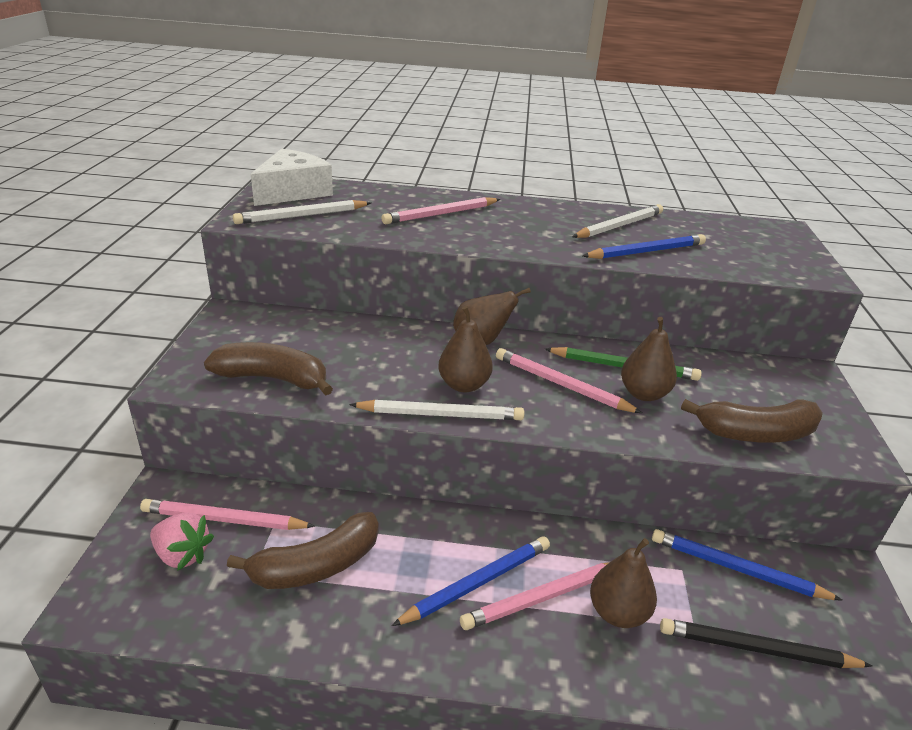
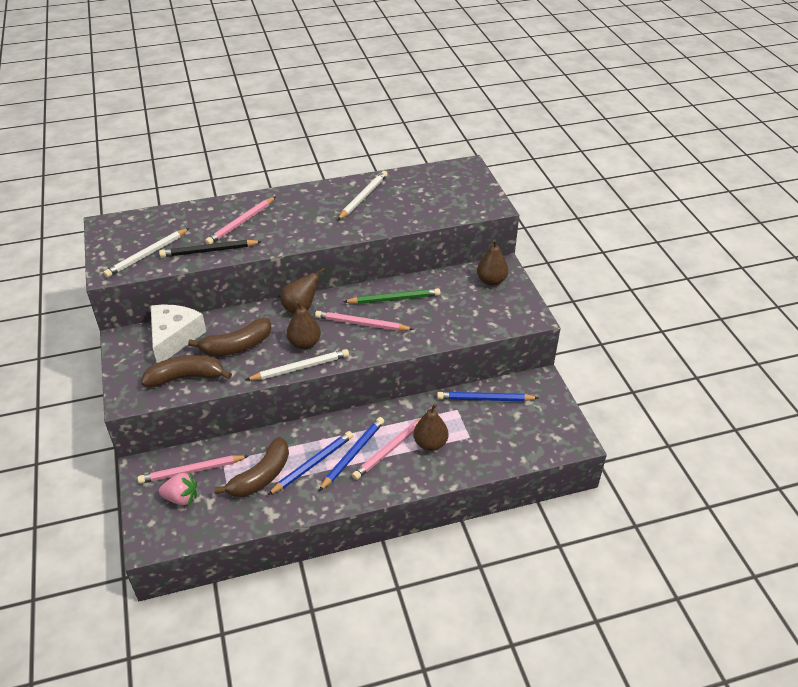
camera: 20 degrees left, 10 degrees up
white cheese [251,149,333,206] -> white cheese moved to [151,304,206,363]
blue pencil [582,234,706,259] -> blue pencil moved to [268,431,353,495]
brown pear [621,317,677,401] -> brown pear moved to [477,239,508,286]
black pencil [660,618,872,668] -> black pencil moved to [159,240,262,257]
brown banana [681,399,823,443] -> brown banana moved to [188,318,272,356]

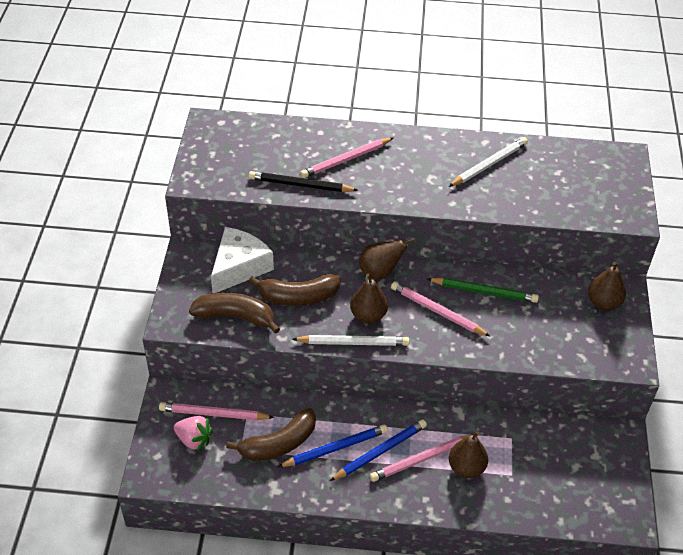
camera: 20 degrees right, 5 degrees up
white pencil [104,228,190,278] -> none
blue pencil [437,392,538,401] -> none

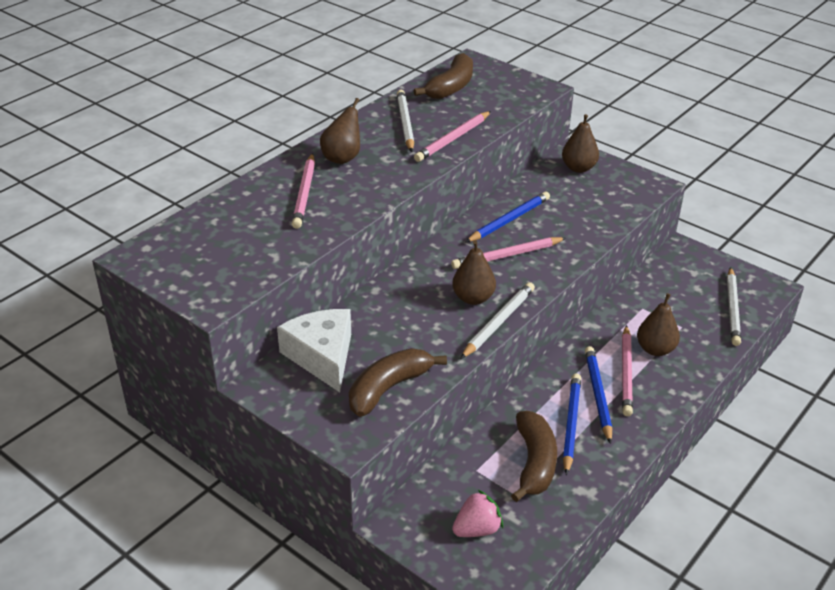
camera: 55 degrees left, 10 degrees down
pink pencil [159,402,274,420] -> pink pencil moved to [414,111,491,162]
black pencil [249,171,358,192] -> none
brown banana [249,274,341,306] -> brown banana moved to [414,53,473,99]
brown pear [359,238,415,279] -> brown pear moved to [320,98,360,164]
green pencil [428,278,539,303] -> blue pencil [466,192,550,242]
none -> white pencil [727,267,741,346]

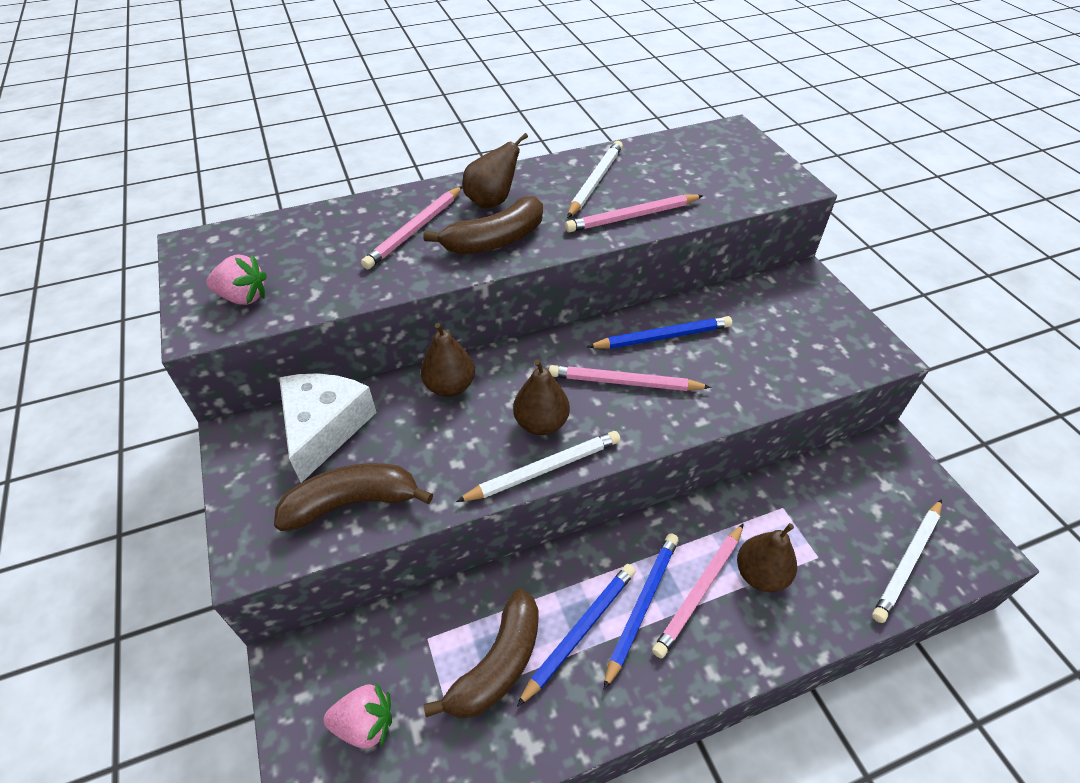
camera: 30 degrees right, 10 degrees up
brown banana [414,53,473,99] -> brown banana moved to [423,196,543,254]
brown pear [562,114,599,173] -> brown pear moved to [421,323,475,397]
none -> pink strawberry [206,254,267,305]

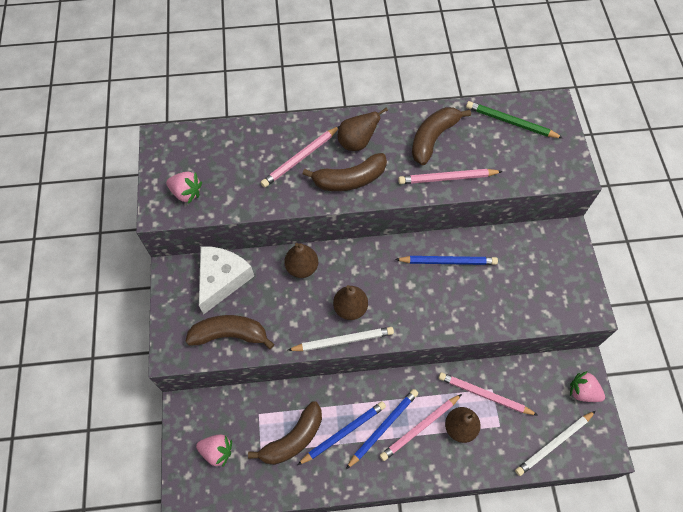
camera: 15 degrees right, 15 degrees up
pink pencil [549,365,711,391] -> pink pencil moved to [439,372,538,416]
white pencil [567,141,623,218] -> brown banana [412,107,471,165]
none -> green pencil [466,101,563,138]
none -> pink strawberry [570,371,605,402]

